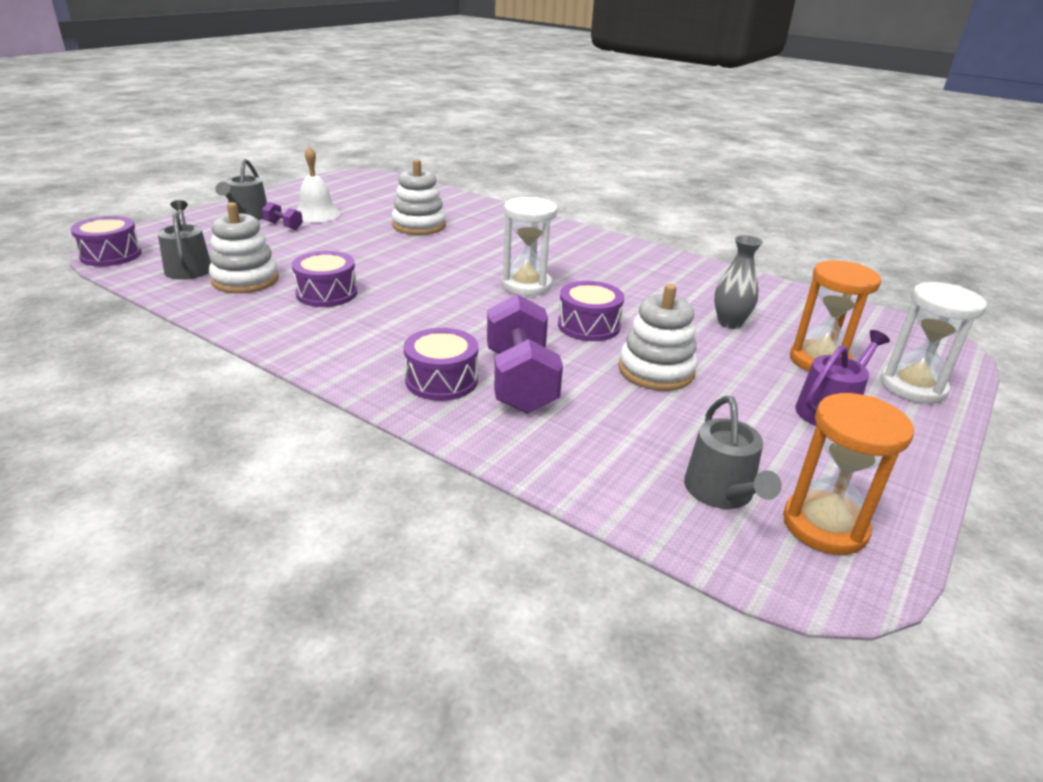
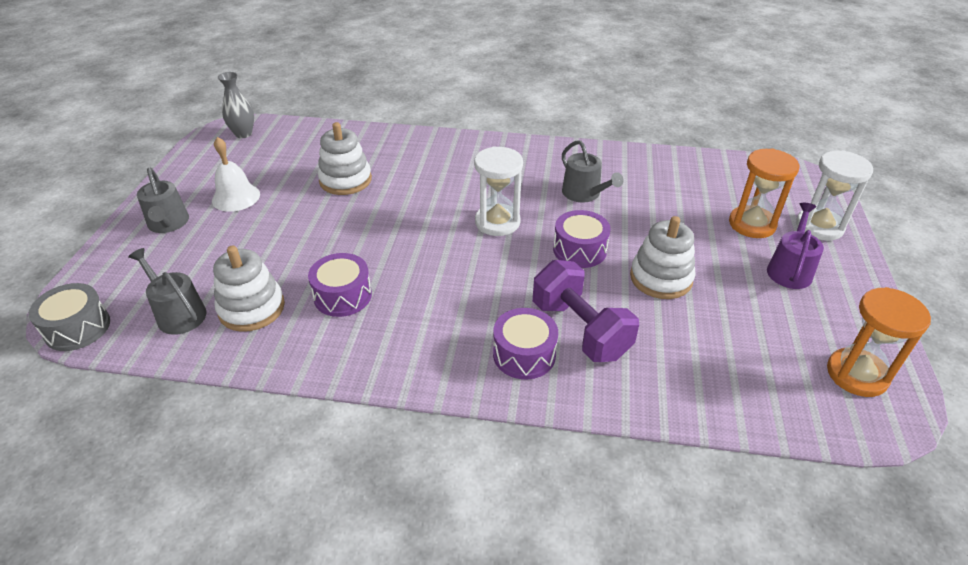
camera: 25 degrees left, 10 degrees up
purple drum [70,216,142,266] -> grey drum [29,283,110,351]
purple dumbbell [262,202,303,230] -> none
grey watering can [684,396,782,509] -> grey watering can moved to [562,140,623,202]
grey vase [714,235,763,329] -> grey vase moved to [218,72,254,138]

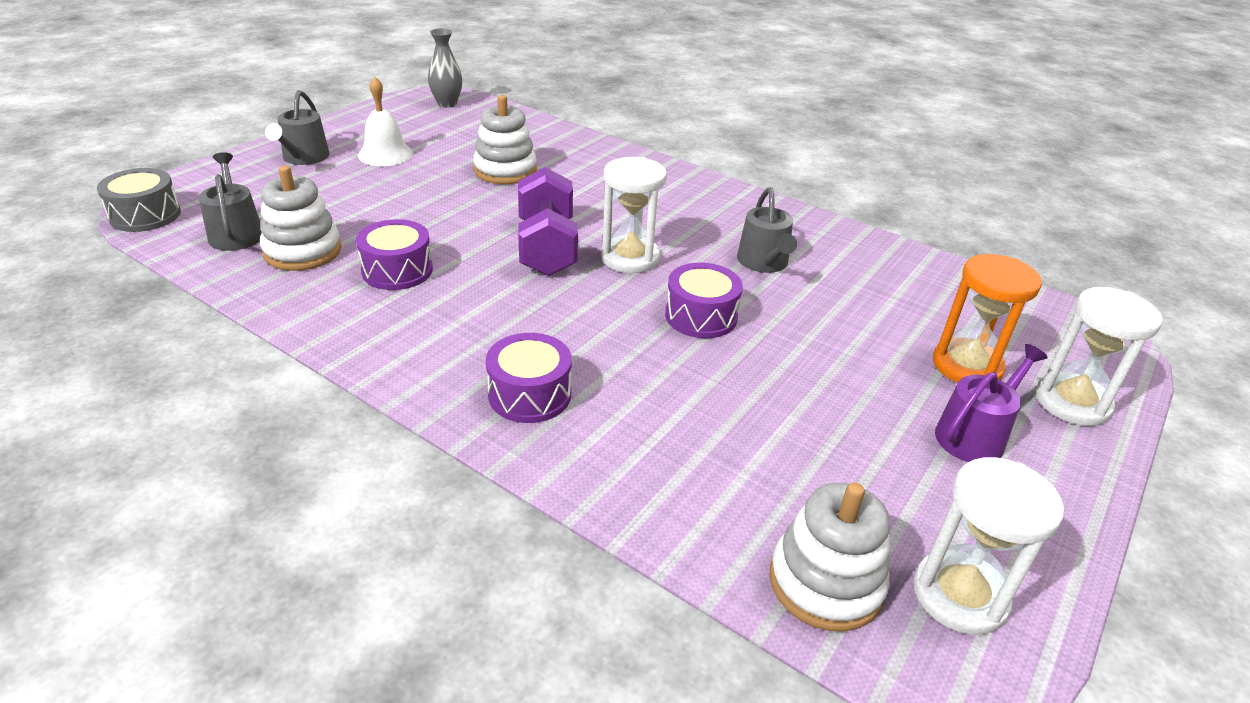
camera: 25 degrees right, 5 degrees down
purple dumbbell [533,260,639,362] -> purple dumbbell moved to [518,167,578,276]
white stacking toy [630,216,695,299] -> white stacking toy moved to [769,482,890,632]
orange hourglass [827,287,931,397] -> white hourglass [913,457,1064,635]

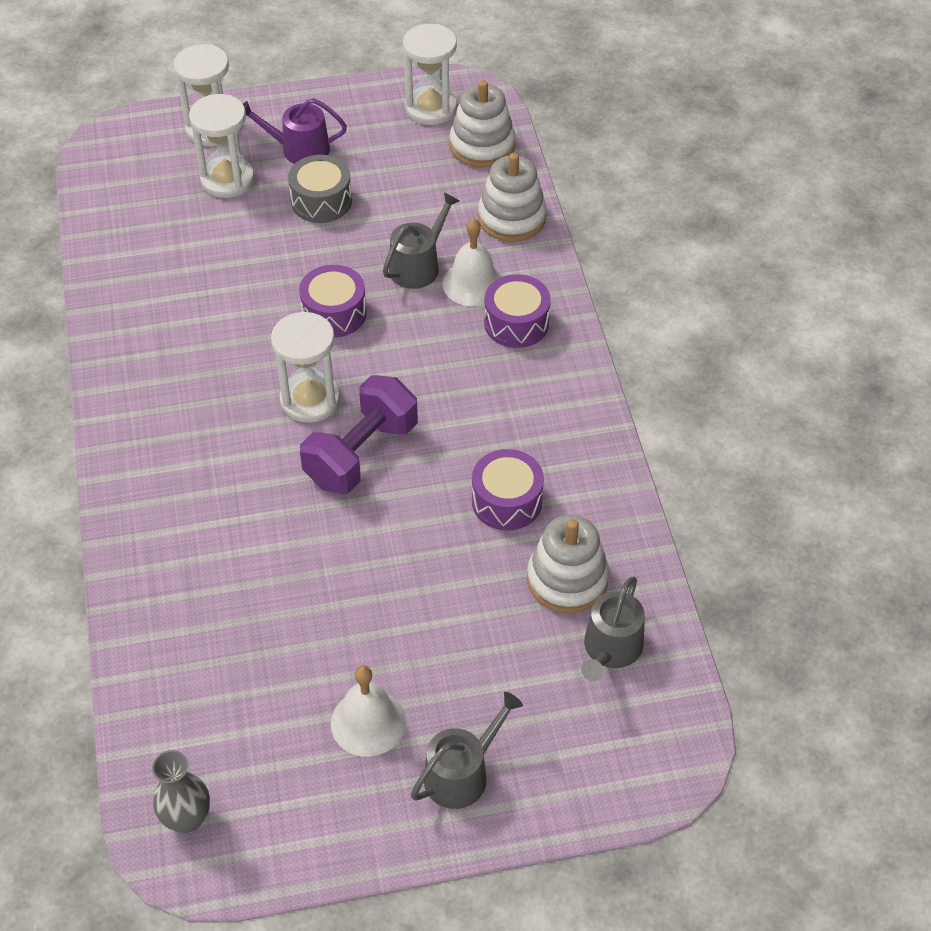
camera: 135 degrees left, 15 degrees up
grey drum [97,168,181,232] -> grey drum moved to [288,155,352,223]
white stacking toy [473,95,537,184] -> white stacking toy moved to [478,153,547,242]
grey watering can [737,187,797,273] -> grey watering can moved to [383,192,460,289]
orange hourglass [933,254,1042,383] -> white hourglass [189,94,255,198]
none -> white bell [443,218,502,306]

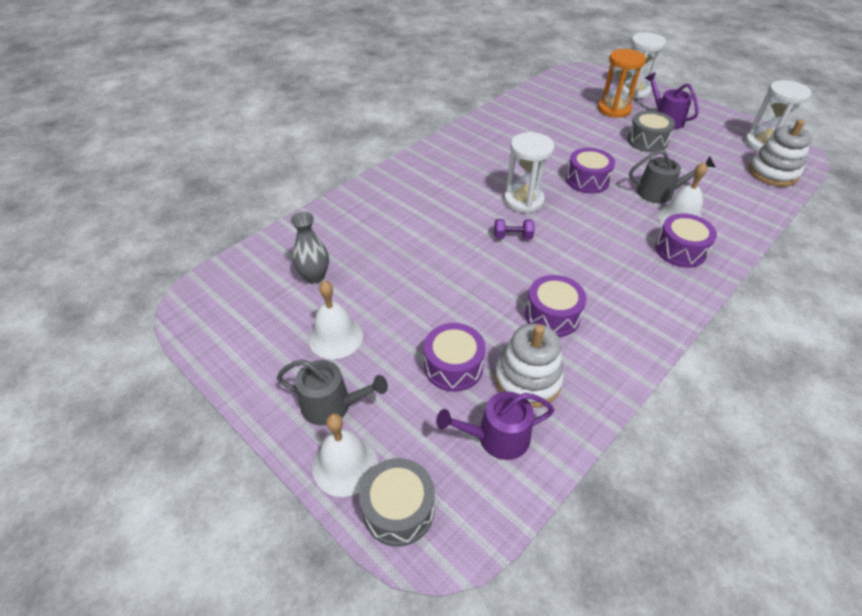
camera: 55 degrees right, 5 degrees down
grey vase [152,750,210,833] -> grey vase moved to [290,212,329,284]
white hourglass [189,94,255,198] -> orange hourglass [598,49,646,118]
purple dumbbell [300,375,418,494] -> purple dumbbell [494,219,534,240], size x0.45
white stacking toy [478,153,547,242] -> none
grey watering can [581,576,645,681] -> purple watering can [436,391,554,460]
none -> white bell [313,413,378,497]
none -> grey drum [359,458,435,547]
none -> purple drum [424,323,485,392]

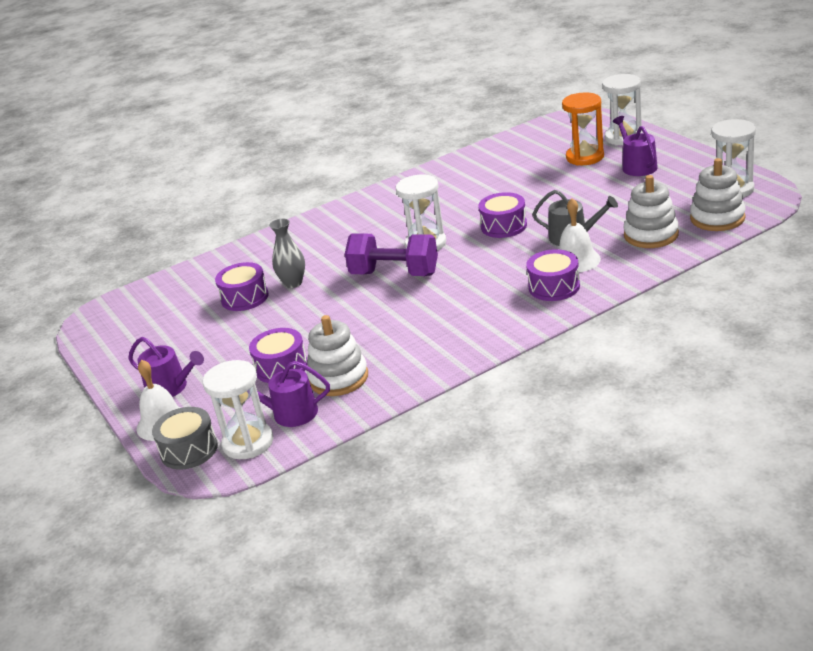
camera: 20 degrees right, 15 degrees down
grey watering can [276,359,388,426] -> purple watering can [128,337,204,397]
grey vase [290,212,329,284] -> grey vase moved to [269,219,305,288]
white bell [308,281,363,359] -> none
purple dumbbell [494,219,534,240] -> purple dumbbell [345,233,438,276], size x2.22
purple drum [525,275,587,337] -> purple drum moved to [215,262,269,311]
grey drum [627,111,675,152] -> none
none -> white hourglass [203,360,273,459]
none -> white stacking toy [623,175,679,248]

